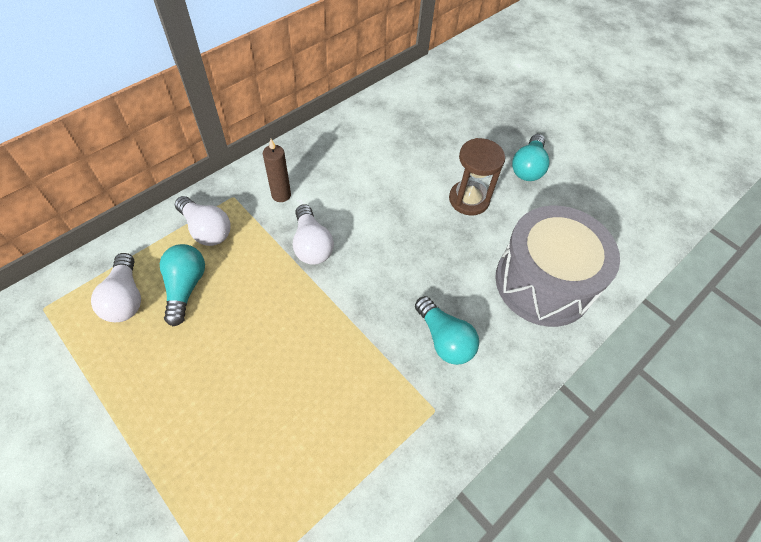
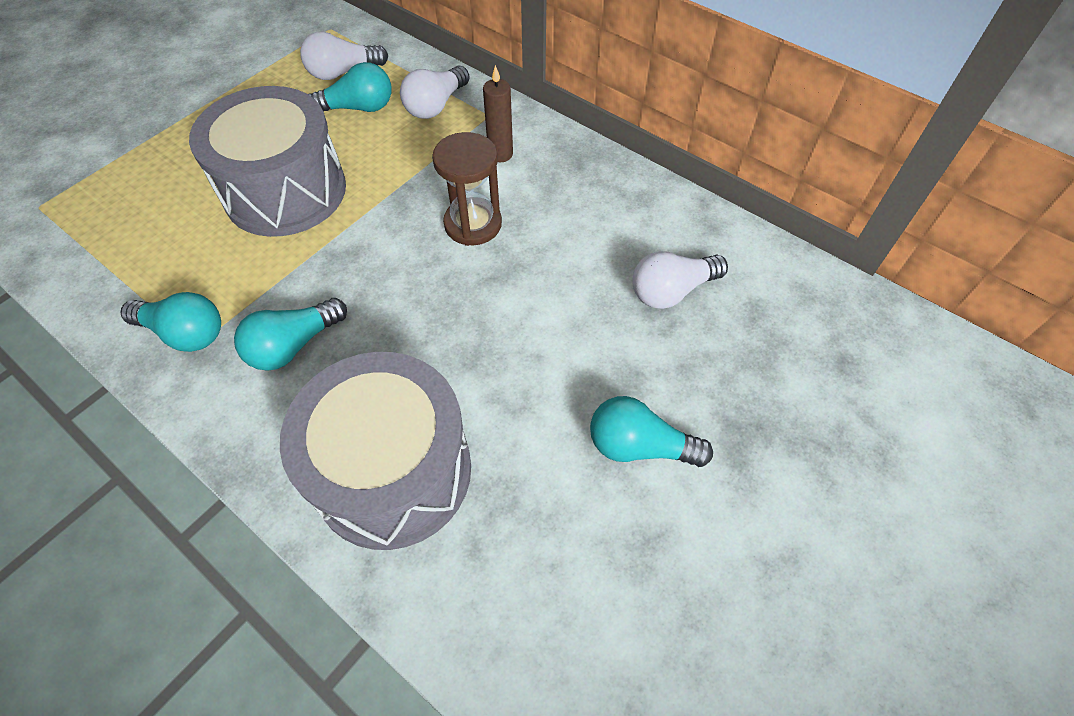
camera: 85 degrees right, 0 degrees up
white light bulb [293,204,334,265] -> white light bulb moved to [632,251,728,309]
brown hourglass [449,138,505,215] -> brown hourglass moved to [432,132,502,246]
none -> turquoise light bulb [121,292,221,352]
none -> grey drum [189,86,346,237]

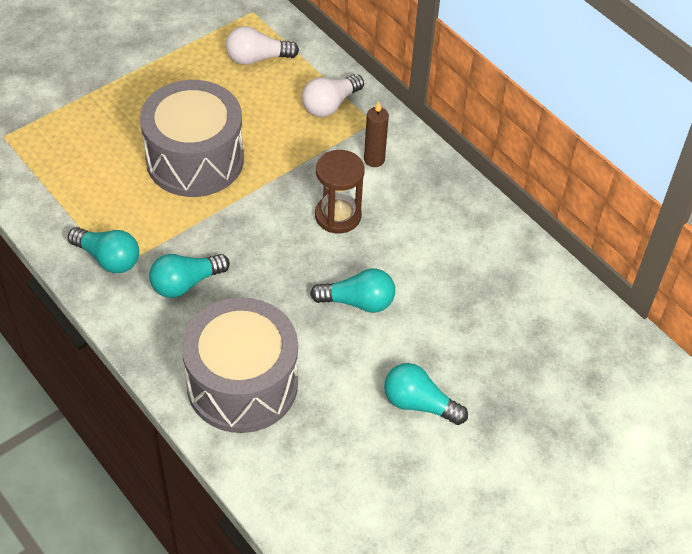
camera: 10 degrees right, 5 degrees down
turquoise light bulb [308,62,391,112] -> turquoise light bulb moved to [310,268,395,313]
white light bulb [632,251,728,309] -> none

